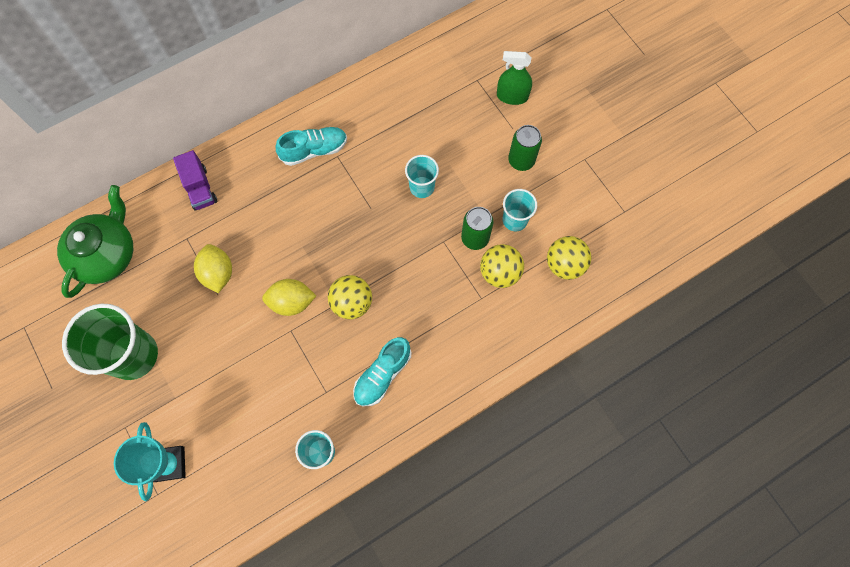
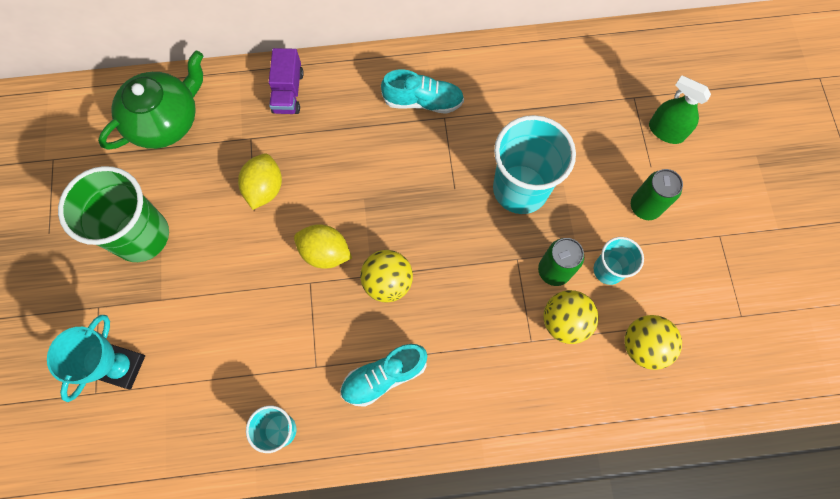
camera: 25 degrees right, 0 degrees up
turquoise cup [405,155,439,198] -> turquoise cup [493,115,576,214], size x1.87

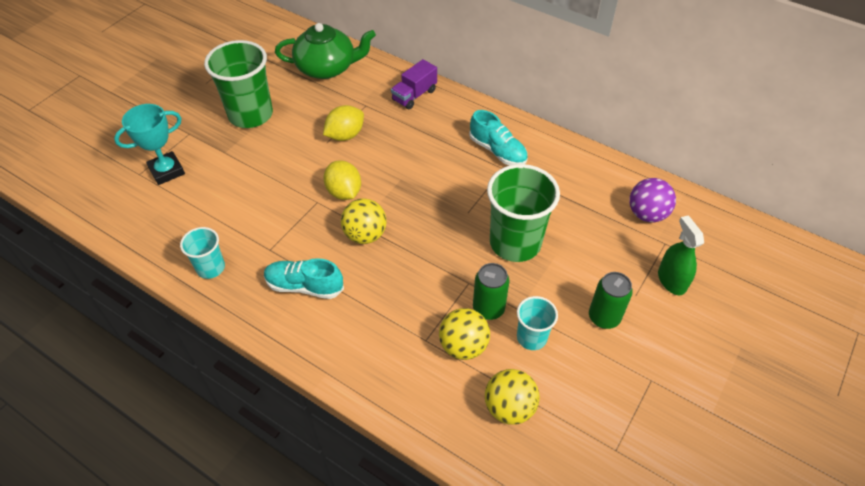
camera: 40 degrees right, 20 degrees down
turquoise cup [493,115,576,214] -> green cup [487,164,560,262]
none -> purple ball [629,178,676,222]

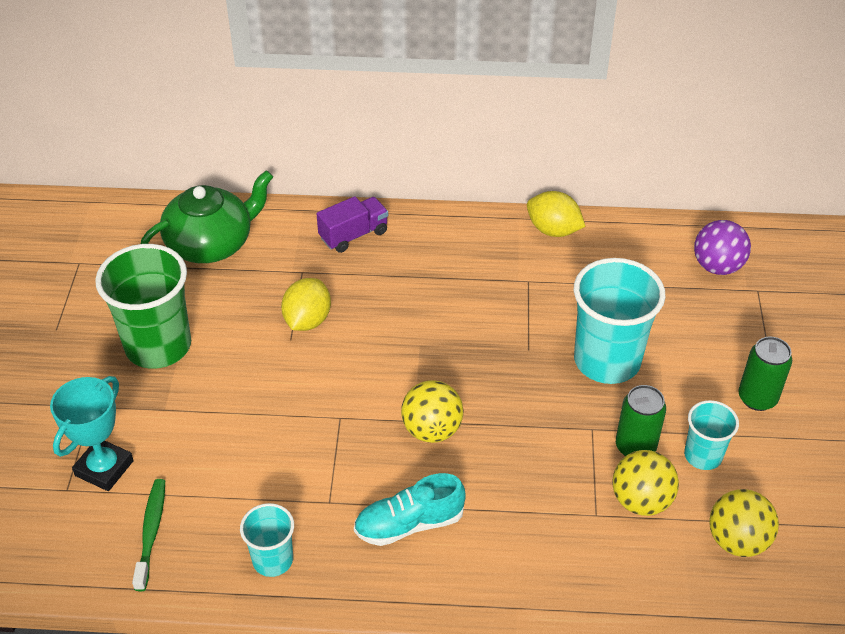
camera: 30 degrees left, 5 degrees down
yellow lemon [324,160,361,200] -> yellow lemon moved to [527,191,586,237]
purple truck [391,59,437,109] -> purple truck turned 135 degrees counterclockwise [317,196,388,253]
turquoise shoe [469,110,528,165] -> none
green cup [487,164,560,262] -> turquoise cup [574,258,665,384]
green spray bottle [658,215,704,295] -> none
none -> green toothbrush [132,479,165,591]

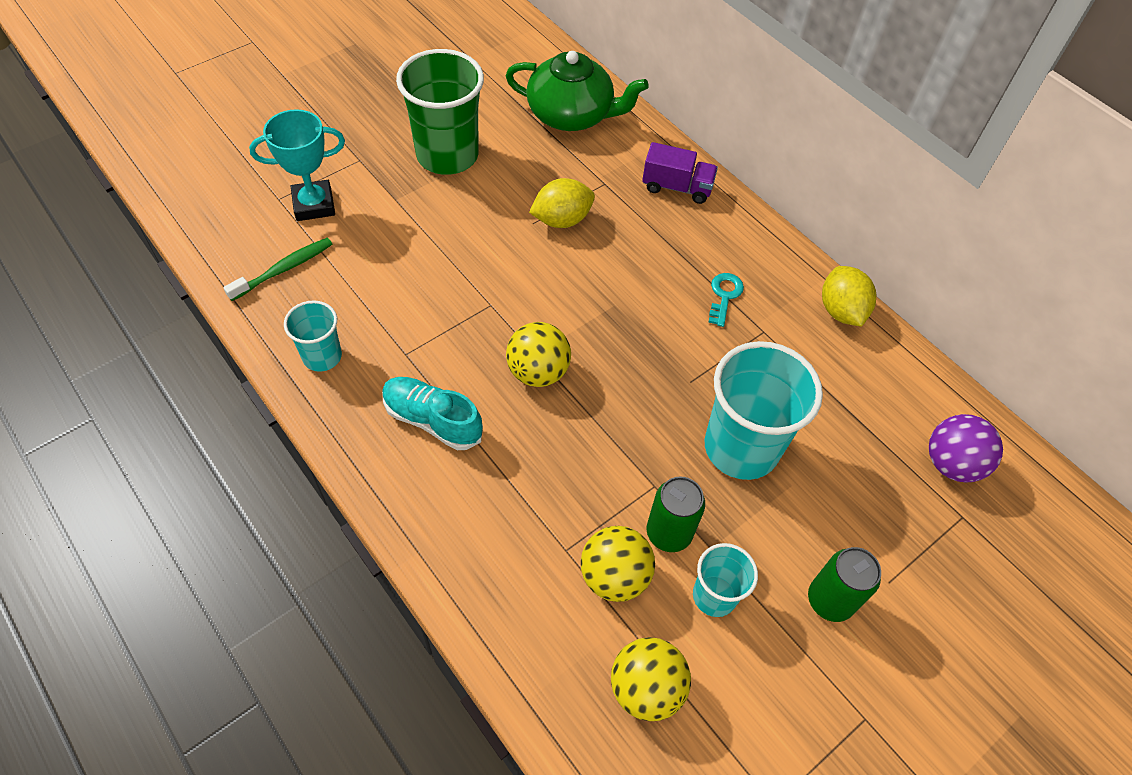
camera: 45 degrees right, 10 degrees up
none -> turquoise key [709,273,744,327]

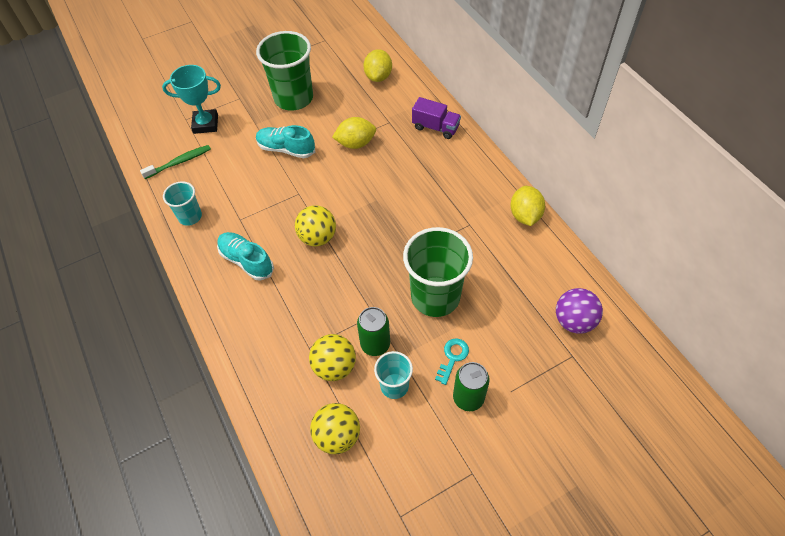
camera: 15 degrees right, 0 degrees up
green teapot [506,51,649,131] -> yellow lemon [363,49,392,82]
turquoise cup [705,341,823,480] -> green cup [403,227,473,317]
turquoise key [709,273,744,327] -> turquoise key moved to [435,338,469,385]
none -> turquoise shoe [256,125,315,158]

